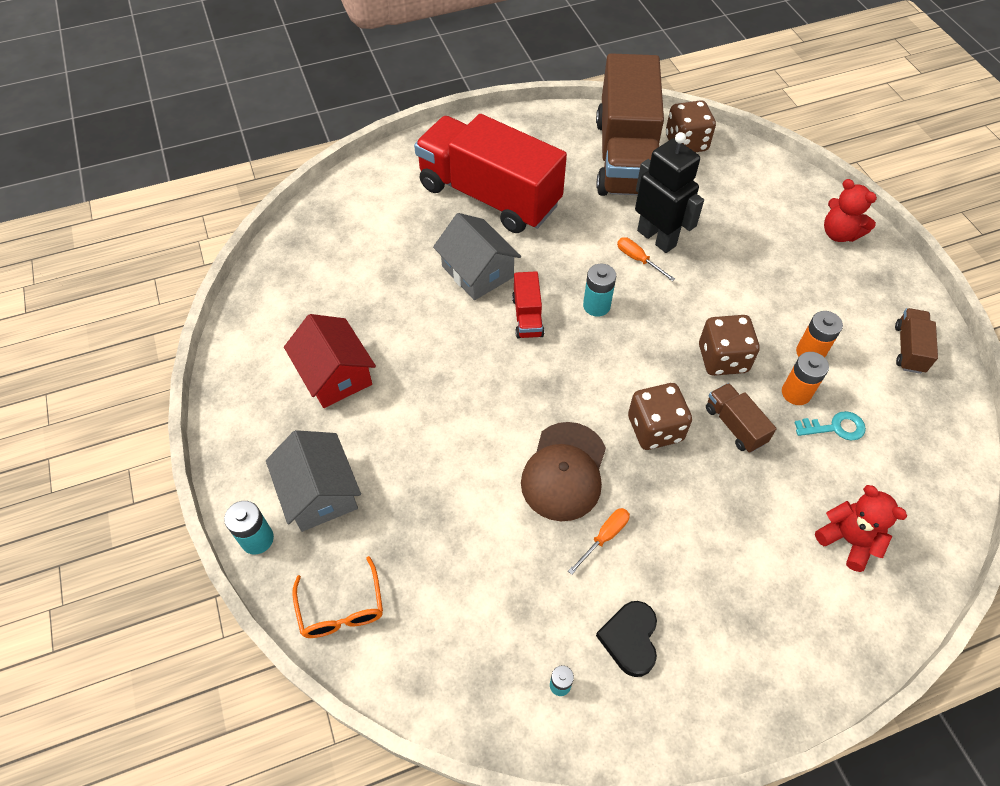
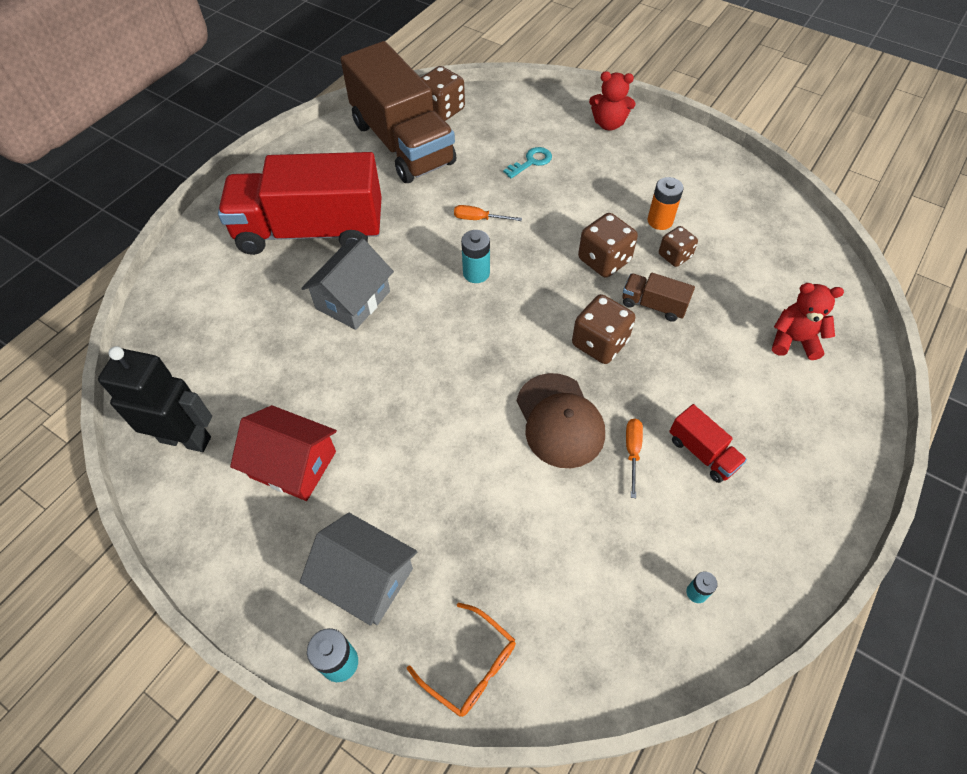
camera: 35 degrees left, 0 degrees up
grey house [433,213,521,300] -> grey house turned 75 degrees counterclockwise [301,238,394,330]
red truck [512,271,544,339] -> red truck moved to [669,404,747,483]
black heart [596,601,657,677] -> none
black robot [635,132,704,253] -> black robot moved to [98,346,212,452]
orange battery [782,352,829,405] -> brown dice [659,226,698,267]
turquoise key [794,411,866,441] -> turquoise key moved to [503,147,552,178]
brown truck [895,308,938,374] -> none

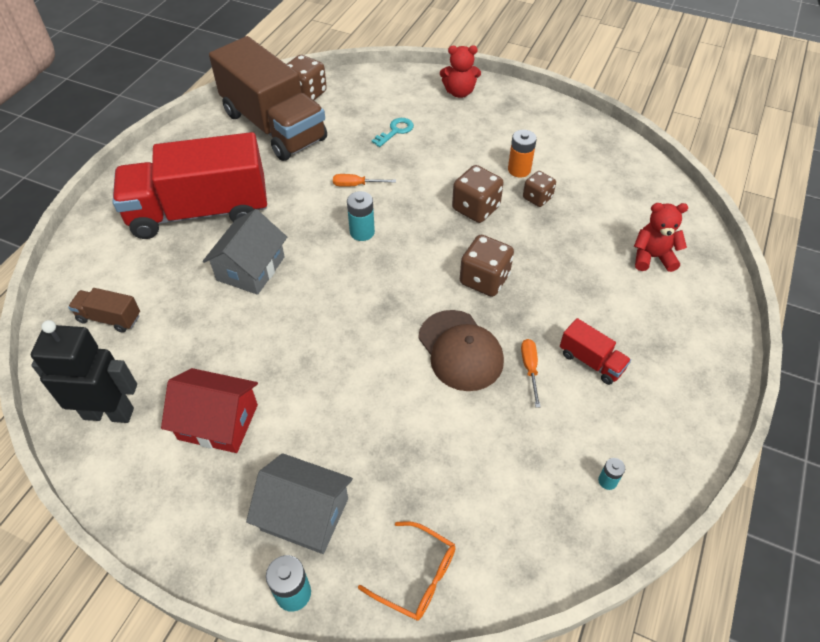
camera: 10 degrees left, 5 degrees down
brown truck [622,273,695,322] -> brown truck moved to [68,288,140,333]

